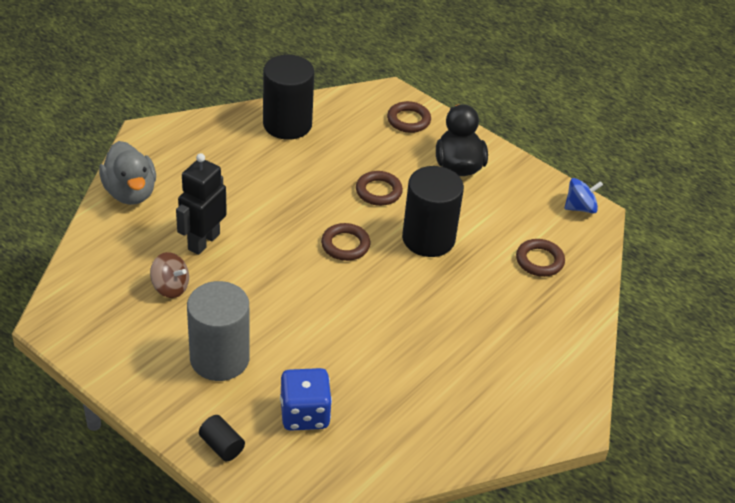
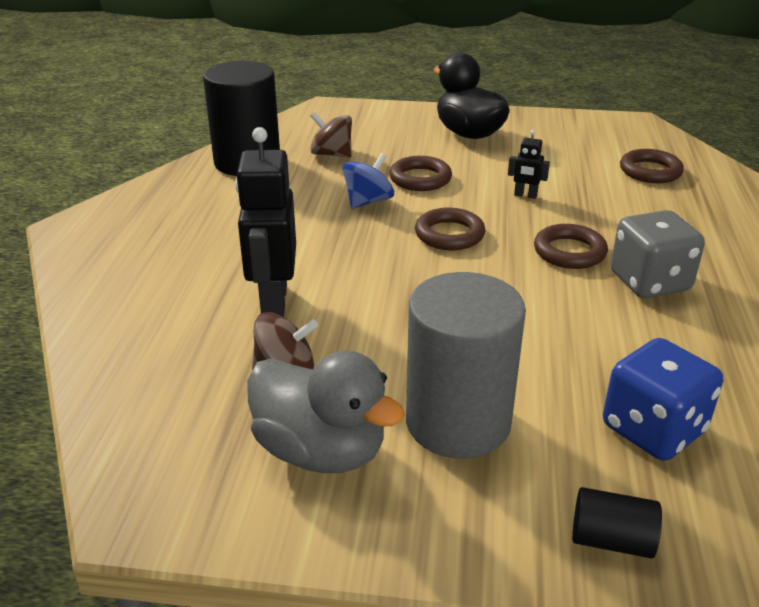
camera: 30 degrees left, 10 degrees down
grey duck [99,141,156,205] -> grey duck moved to [247,350,405,473]
brown ring [387,101,431,133] -> brown ring moved to [534,224,608,269]
black cylinder [402,166,464,257] -> black robot [508,130,550,199]
blue spinning top [564,178,603,214] -> blue spinning top moved to [342,153,394,209]
none -> brown spinning top [310,112,352,158]
none -> grey dice [610,210,705,298]

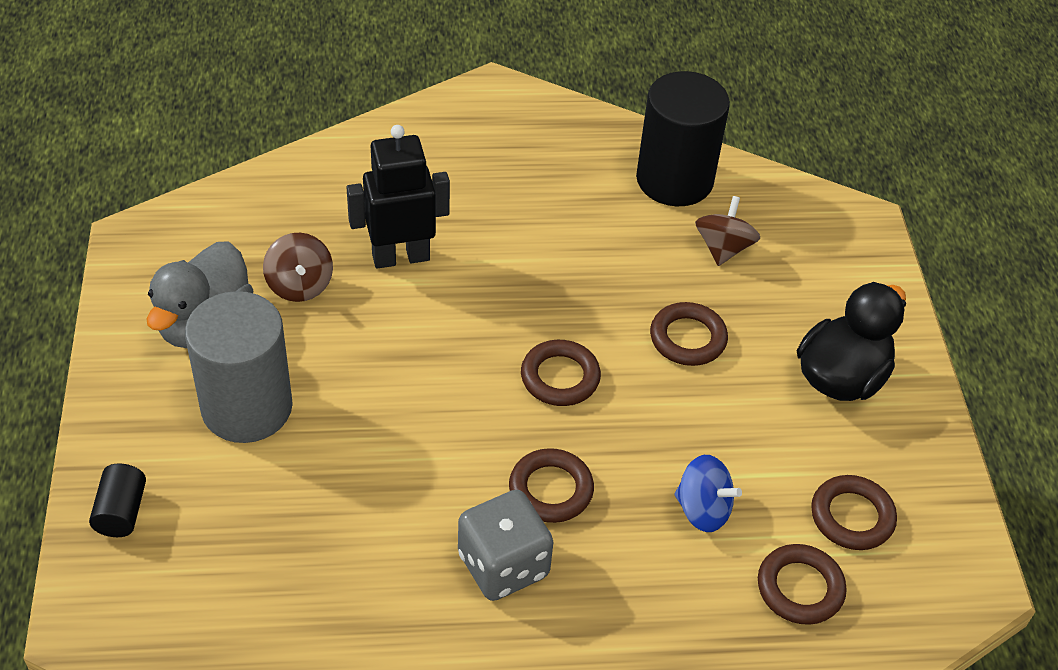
camera: 75 degrees right, 15 degrees up
blue spinning top [342,153,394,209] -> blue spinning top moved to [674,455,742,532]
black robot [508,130,550,199] -> none
blue dice [603,338,723,461] -> none
none -> brown ring [811,475,897,550]

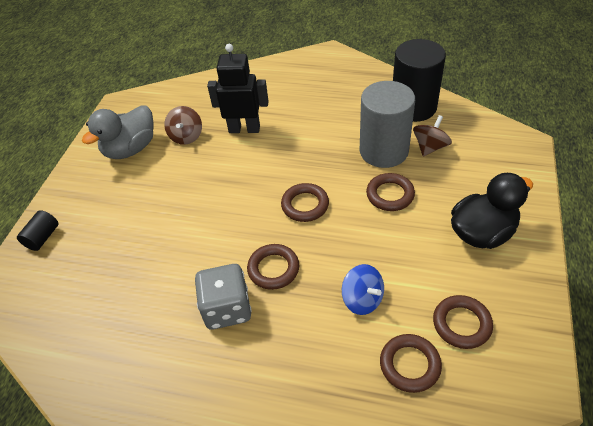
camera: 25 degrees right, 0 degrees up
grey cylinder [185,291,293,443] -> grey cylinder moved to [360,81,415,168]

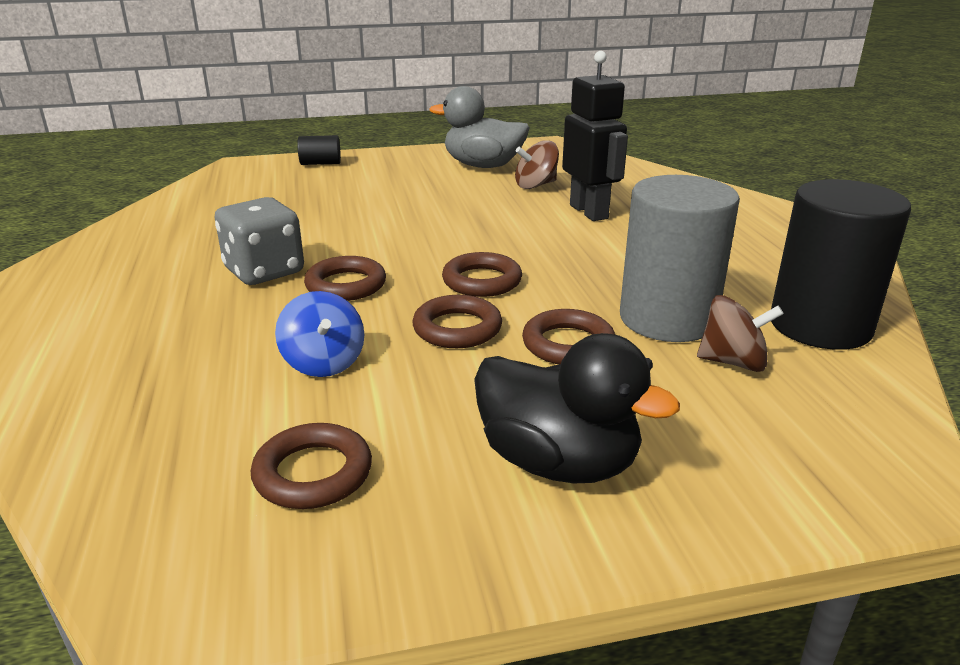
camera: 60 degrees right, 20 degrees down
blue spinning top [342,264,384,315] -> blue spinning top turned 45 degrees counterclockwise [275,291,364,377]
brown ring [380,334,442,393] -> brown ring moved to [412,295,502,348]

